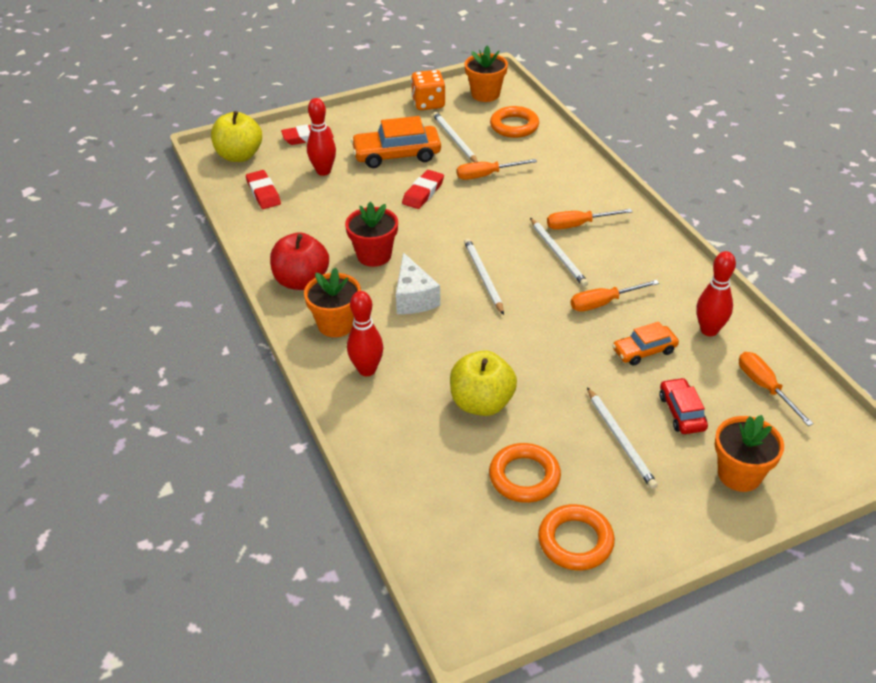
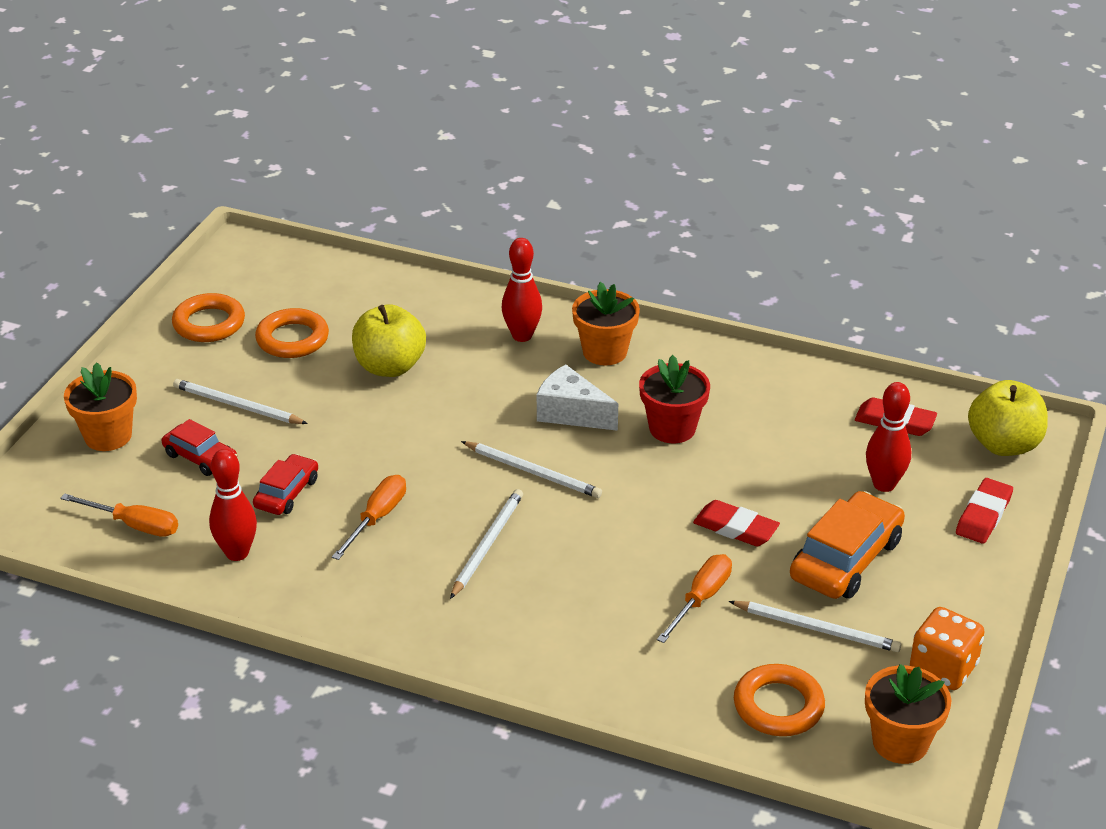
camera: 135 degrees right, 5 degrees down
red apple [270,232,329,290] -> none
red eraser [402,170,444,209] -> red eraser turned 45 degrees counterclockwise [693,500,780,547]
white pencil [530,218,588,287] -> white pencil turned 90 degrees clockwise [450,489,523,599]
orange screwdriver [547,209,633,230] -> none
orange car [612,322,679,366] -> red car [253,454,318,515]

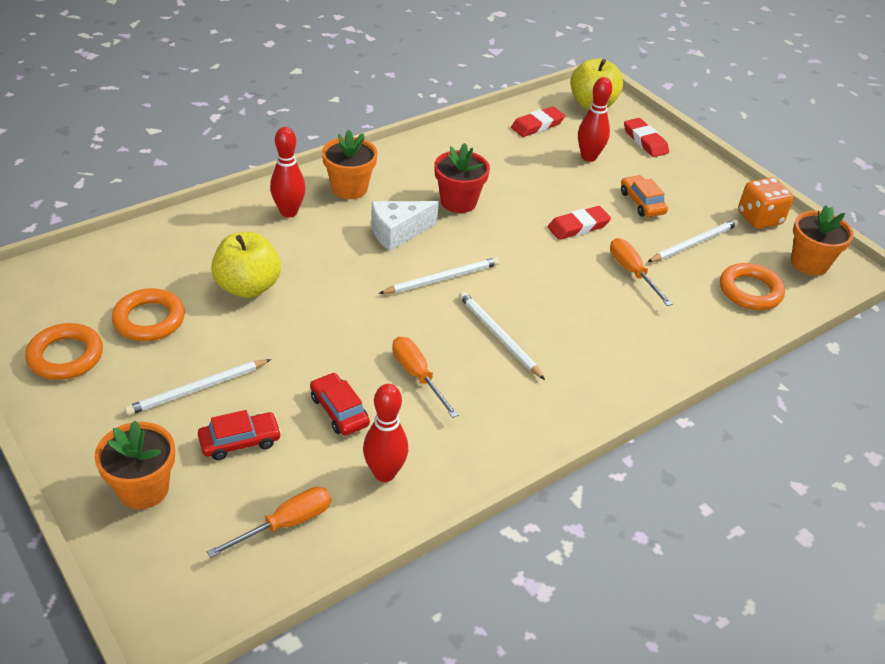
camera: 60 degrees left, 5 degrees up
orange car [790,491,905,599] -> orange car [621,175,668,217], size x0.59

